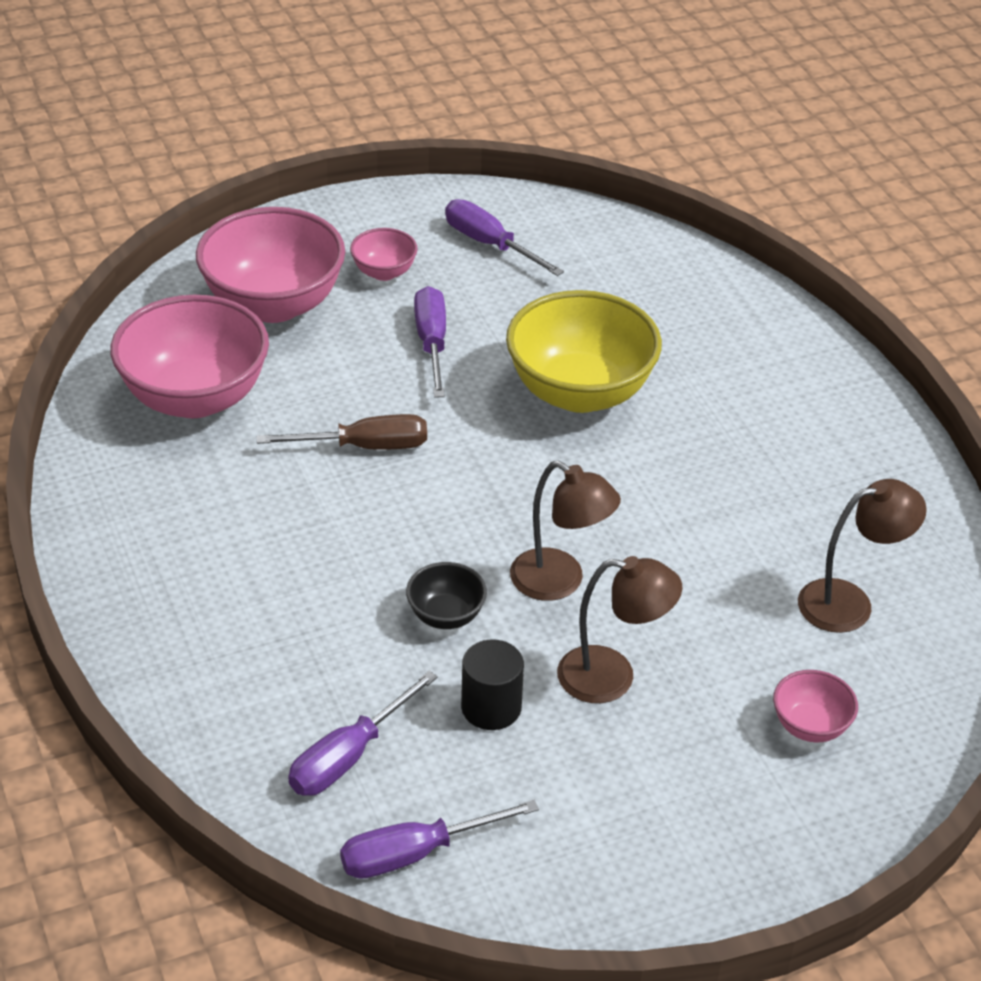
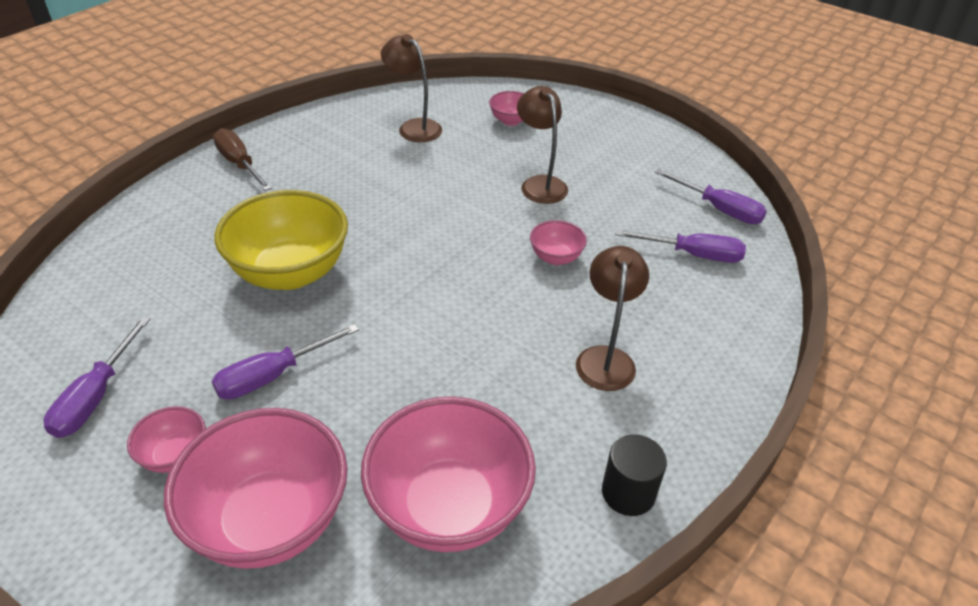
camera: 120 degrees left, 0 degrees up
brown screwdriver [257,414,427,450] -> brown screwdriver moved to [213,128,272,191]
black bowl [406,562,487,629] -> pink bowl [530,220,587,265]
black cylinder [461,639,524,730] -> black cylinder moved to [602,435,667,516]
brown lamp [510,461,621,601] -> brown lamp moved to [576,246,649,391]

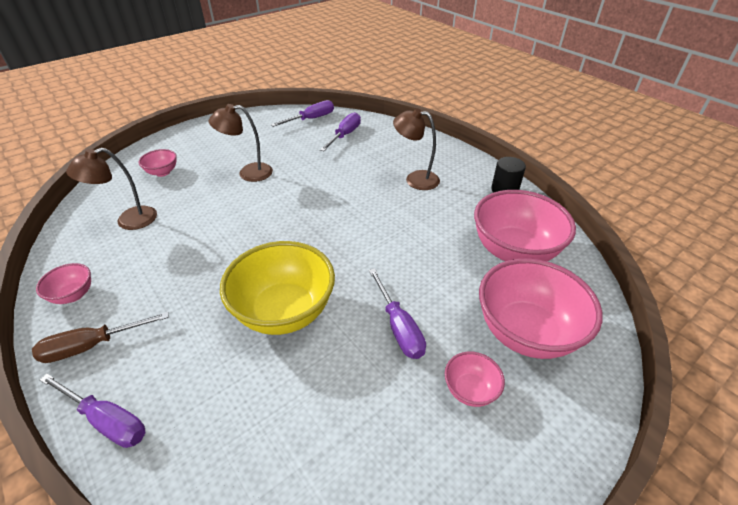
camera: 75 degrees left, 0 degrees up
purple screwdriver [44,316,151,438] -> purple screwdriver moved to [40,374,146,448]
pink bowl [530,220,587,265] -> pink bowl moved to [36,263,91,304]

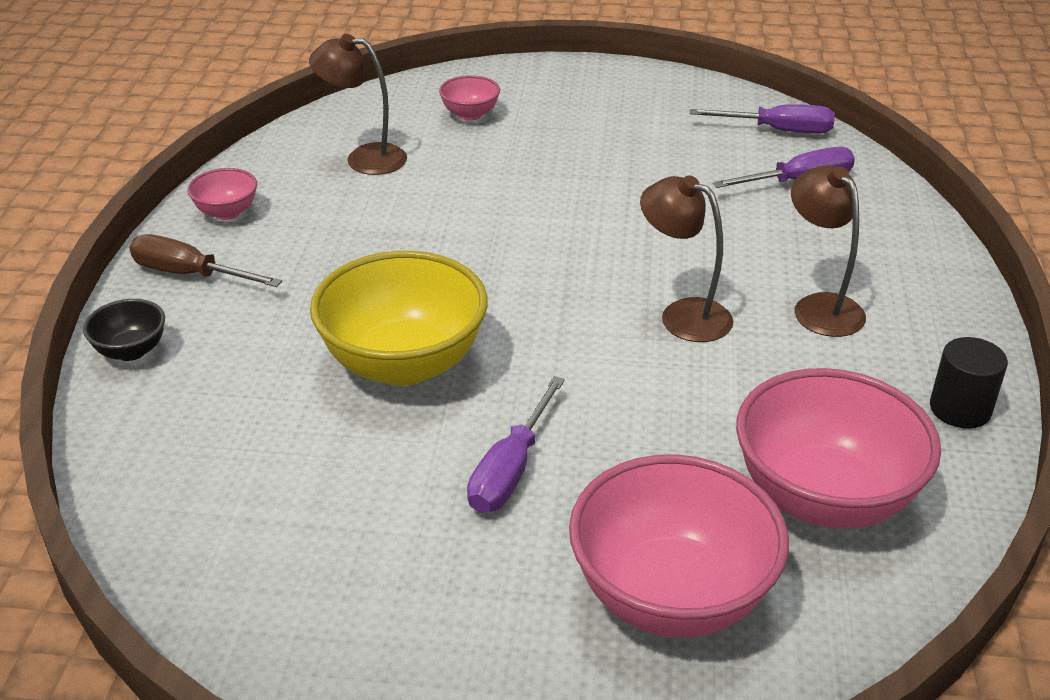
camera: 45 degrees right, 5 degrees down
purple screwdriver [40,374,146,448] -> black bowl [83,299,165,361]
brown lamp [209,104,273,182] -> brown lamp moved to [640,175,733,342]
pink bowl [445,351,505,407] -> none

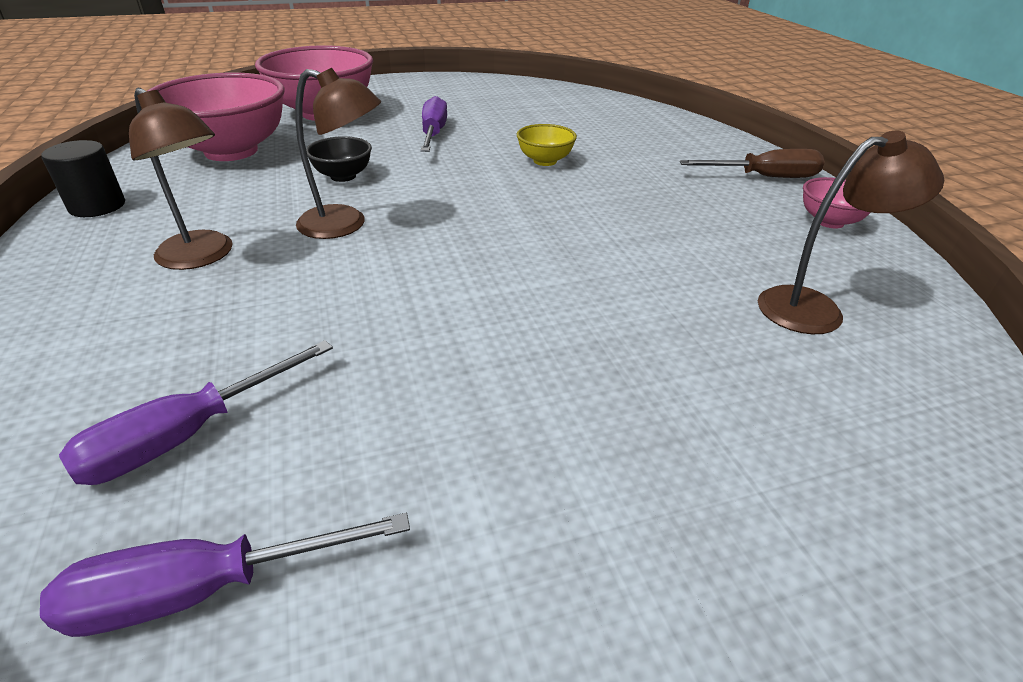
camera: 155 degrees right, 0 degrees up
black bowl [83,299,165,361] -> black bowl moved to [306,136,372,182]
yellow bowl [310,251,488,386] -> yellow bowl [517,124,577,166], size x0.47
pink bowl [439,75,500,121] -> none

